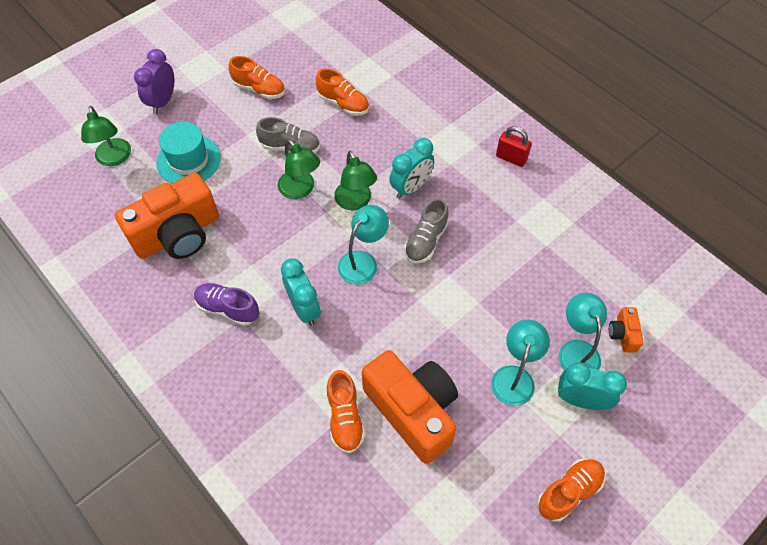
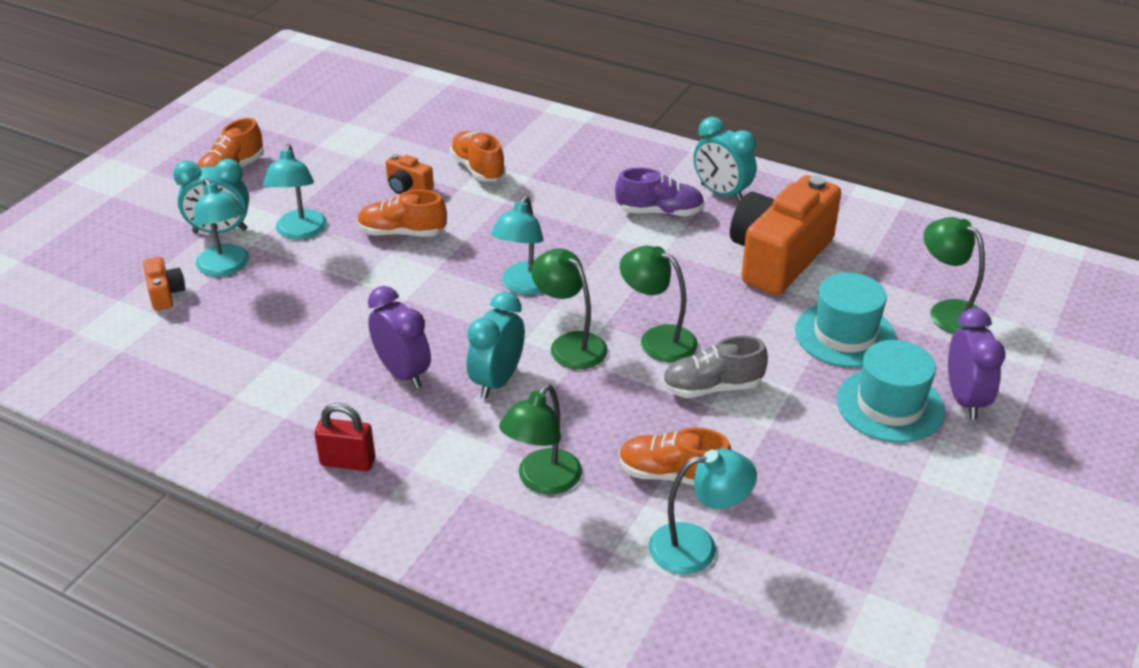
camera: 160 degrees right, 20 degrees down
orange shoe [229,56,285,99] -> orange shoe moved to [358,190,447,237]
turquoise clock [281,259,321,326] -> turquoise clock moved to [694,117,757,202]
orange camera [362,350,458,464] -> orange camera [386,154,434,194], size x0.42
grey shoe [404,198,449,264] -> none
none -> purple clock [368,286,431,389]
none -> green lamp [499,384,582,495]
none -> turquoise lamp [649,449,757,574]
none -> turquoise hat [837,340,945,443]

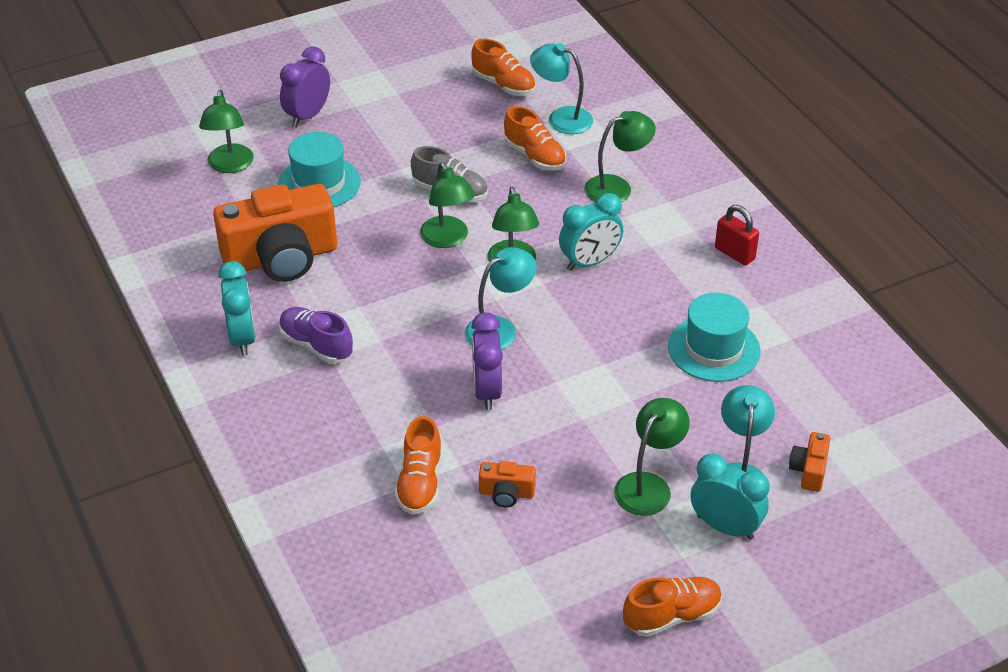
camera: 145 degrees left, 5 degrees up
turquoise lamp [263,144,327,240] -> green lamp [614,398,690,516]
orange shoe [358,190,447,237] -> orange shoe moved to [471,39,535,96]
purple clock [368,286,431,389] -> purple clock moved to [471,312,503,410]
orange camera [386,154,434,194] -> orange camera turned 120 degrees clockwise [479,461,536,507]
turquoise hat [837,340,945,443] -> turquoise hat moved to [668,293,760,382]

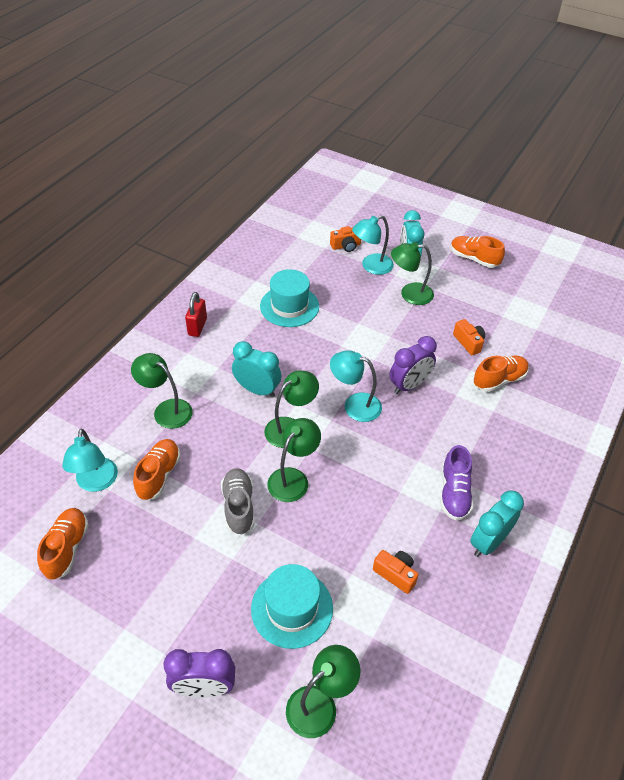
camera: 125 degrees left, 5 degrees up
orange camera [213,184,337,282] -> orange camera [373,550,419,594], size x0.42

